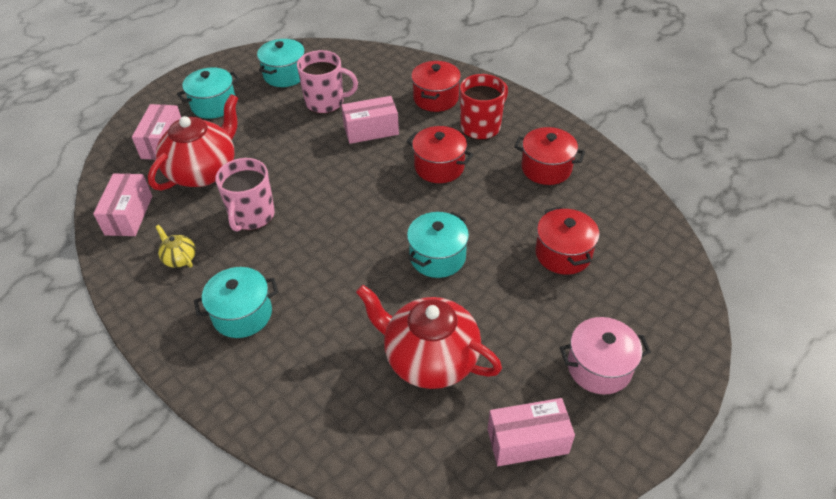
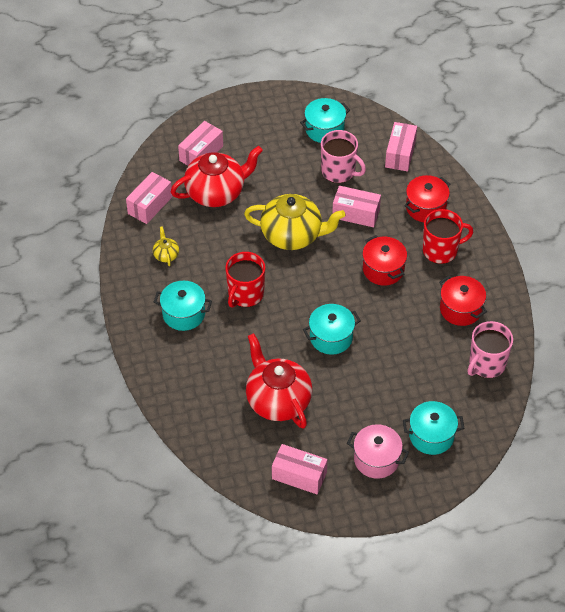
camera: 30 degrees right, 5 degrees up
turquoise pot [177,67,240,119] -> turquoise pot moved to [403,401,465,455]
pink mug [215,158,275,232] -> pink mug moved to [468,321,513,378]
red pot [535,207,600,275] -> none
none -> red mug [225,252,265,308]
none -> yellow teapot [244,194,345,250]
none -> pink box [385,122,417,171]

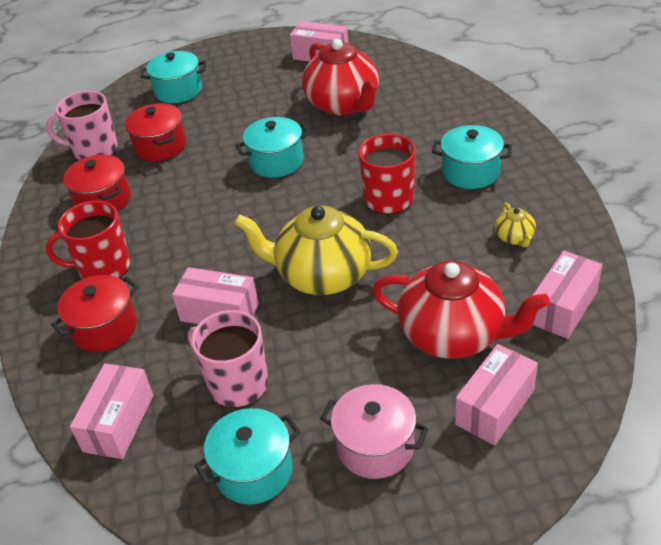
camera: 175 degrees left, 10 degrees down
red teapot [171,146,263,207] -> red teapot turned 135 degrees counterclockwise [372,260,550,359]
pink pot [347,424,409,479] -> pink pot moved to [320,384,429,479]
red pot [362,235,407,285] -> red pot moved to [125,103,186,161]
pink mug [468,321,513,378] -> pink mug turned 135 degrees counterclockwise [46,91,118,160]

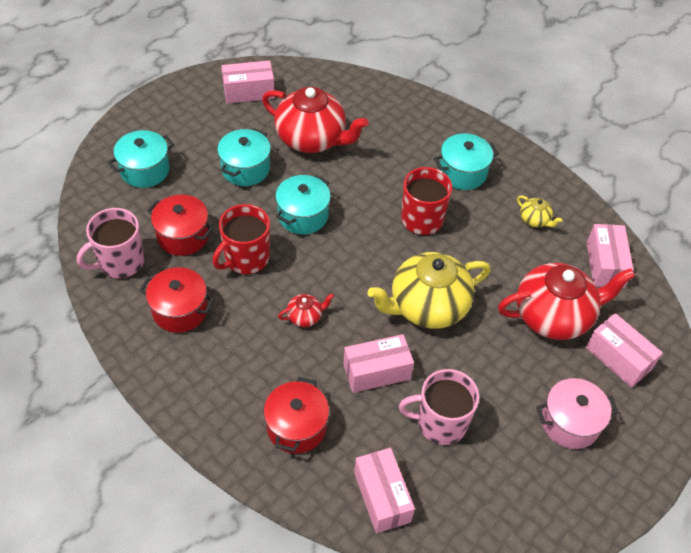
camera: 40 degrees left, 10 degrees up
red mug [45,201,131,279] -> red mug moved to [212,204,270,275]
turquoise pot [194,408,301,505] -> turquoise pot moved to [217,128,271,186]
pink box [455,344,538,445] -> pink box turned 45 degrees counterclockwise [586,313,663,388]
none -> red teapot [278,293,334,327]

